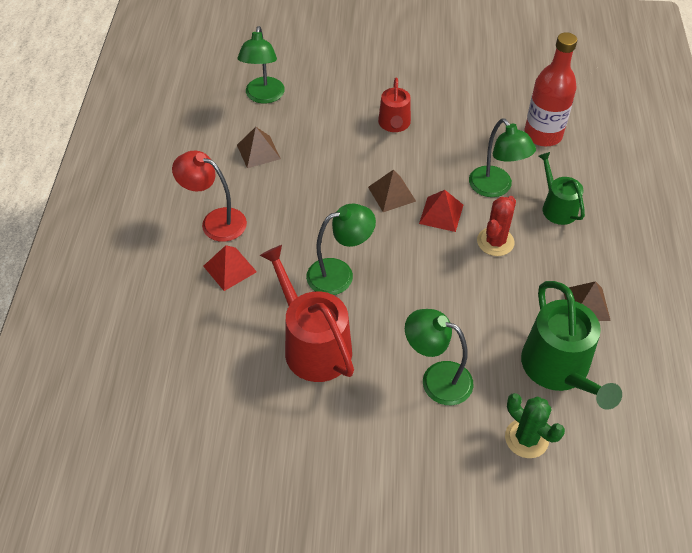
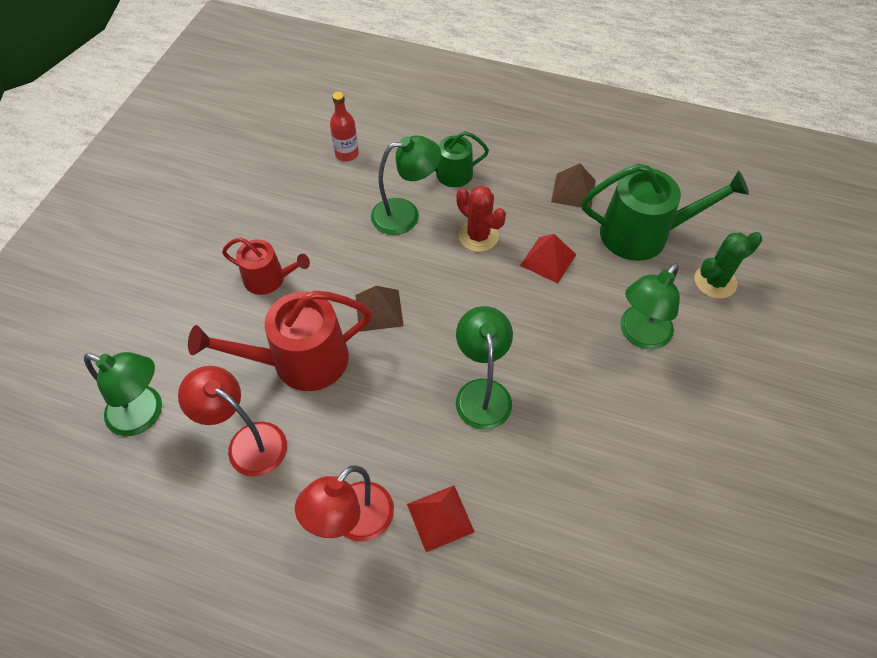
camera: 75 degrees left, 5 degrees up
brown pyramid [237,127,281,168] -> red lamp [178,366,287,477]
red watering can [260,245,354,382] -> red watering can moved to [188,291,372,391]
red pyramid [419,190,463,232] -> red pyramid moved to [520,234,577,284]
red bottle [524,32,577,146] -> red bottle [330,92,359,161], size x0.56

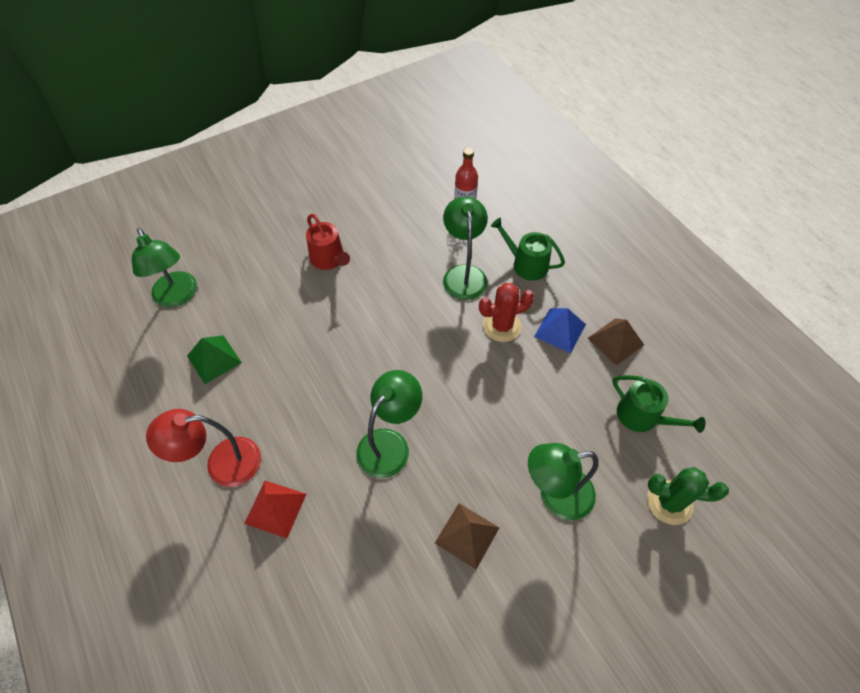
camera: 40 degrees right, 0 degrees up
red lamp [178,366,287,477] -> green pyramid [187,335,242,384]
red watering can [188,291,372,391] -> none
brown pyramid [355,286,404,332] -> brown pyramid moved to [435,503,499,569]
green lamp [371,135,441,235] -> green lamp turned 120 degrees counterclockwise [443,196,488,300]
red cactus [456,186,506,252] -> red cactus turned 75 degrees clockwise [479,283,534,342]
red pyramid [520,234,577,284] -> none
green watering can [582,164,749,261] -> green watering can [612,375,706,433], size x0.59
none -> blue pyramid [534,308,586,353]

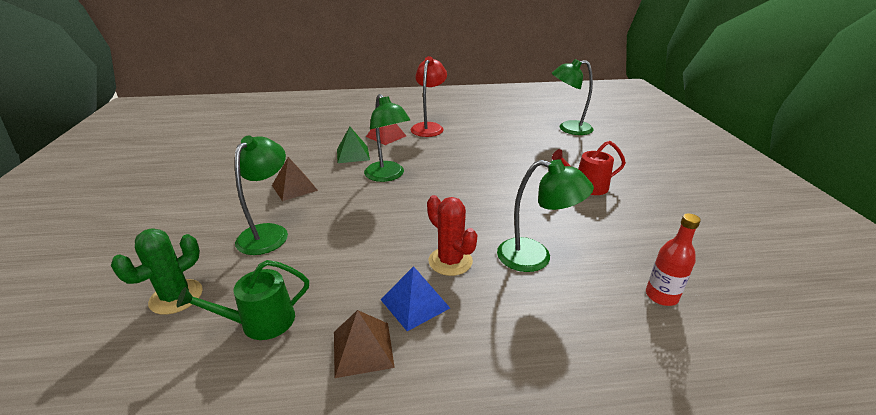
camera: 115 degrees right, 25 degrees down
green pyramid [187,335,242,384] -> green pyramid moved to [337,127,370,163]
red cactus [479,283,534,342] -> red cactus turned 45 degrees counterclockwise [427,195,477,276]
green watering can [491,218,565,281] -> none

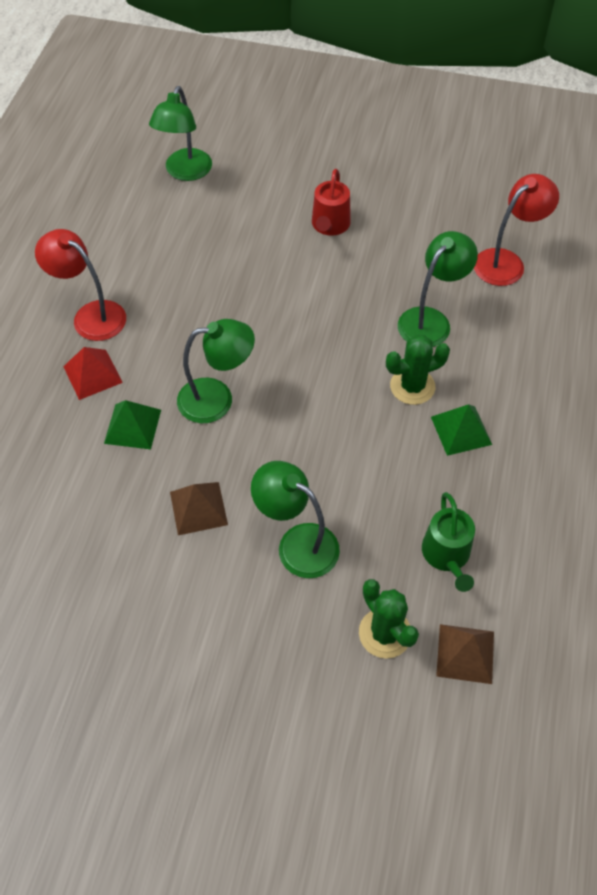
camera: 70 degrees left, 25 degrees up
brown pyramid [334,310,395,378] -> brown pyramid moved to [436,624,494,684]
blue pyramid [380,266,450,331] -> green pyramid [431,404,492,456]
red cactus [427,195,477,276] -> green cactus [386,334,450,405]
red bottle [646,214,701,306] -> red lamp [474,174,559,286]

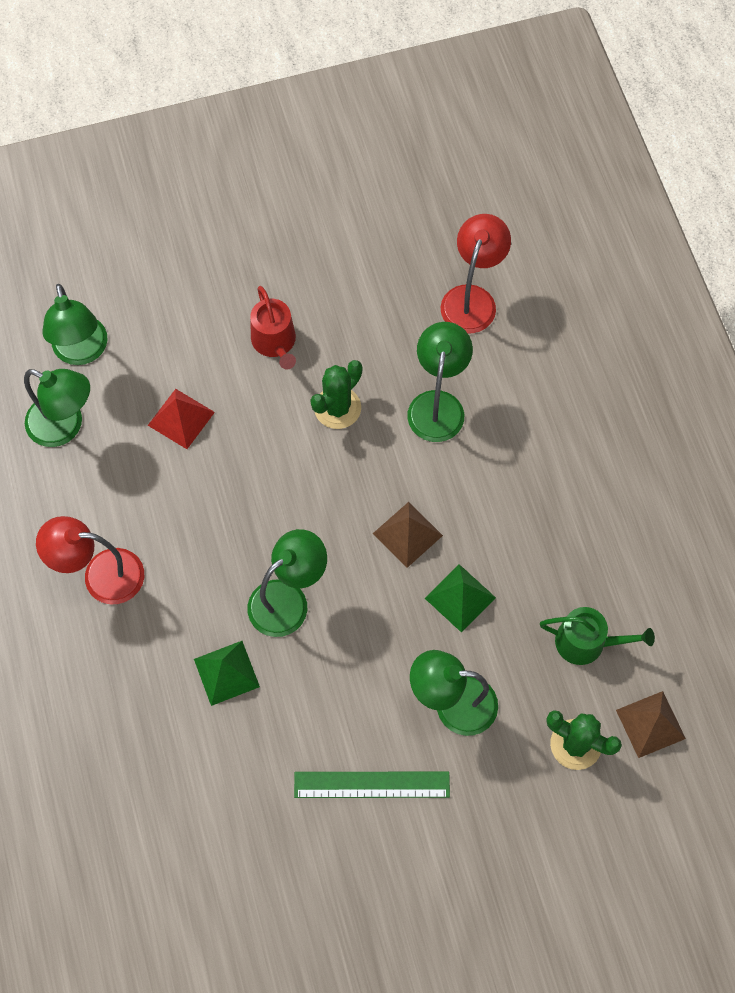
camera: 30 degrees left, 10 degrees up
red pyramid [63,347,123,400] -> red pyramid moved to [148,389,215,449]
brown pyramid [170,482,228,535] -> brown pyramid moved to [373,502,443,568]
green cactus [386,334,450,405] -> green cactus moved to [310,360,362,429]
green watering can [422,492,475,592] -> green watering can turned 45 degrees counterclockwise [540,607,655,665]
green pyramid [431,404,492,456] -> green pyramid moved to [425,564,496,633]
none -> green lamp [24,369,90,447]
none -> green ruler [294,772,450,798]

